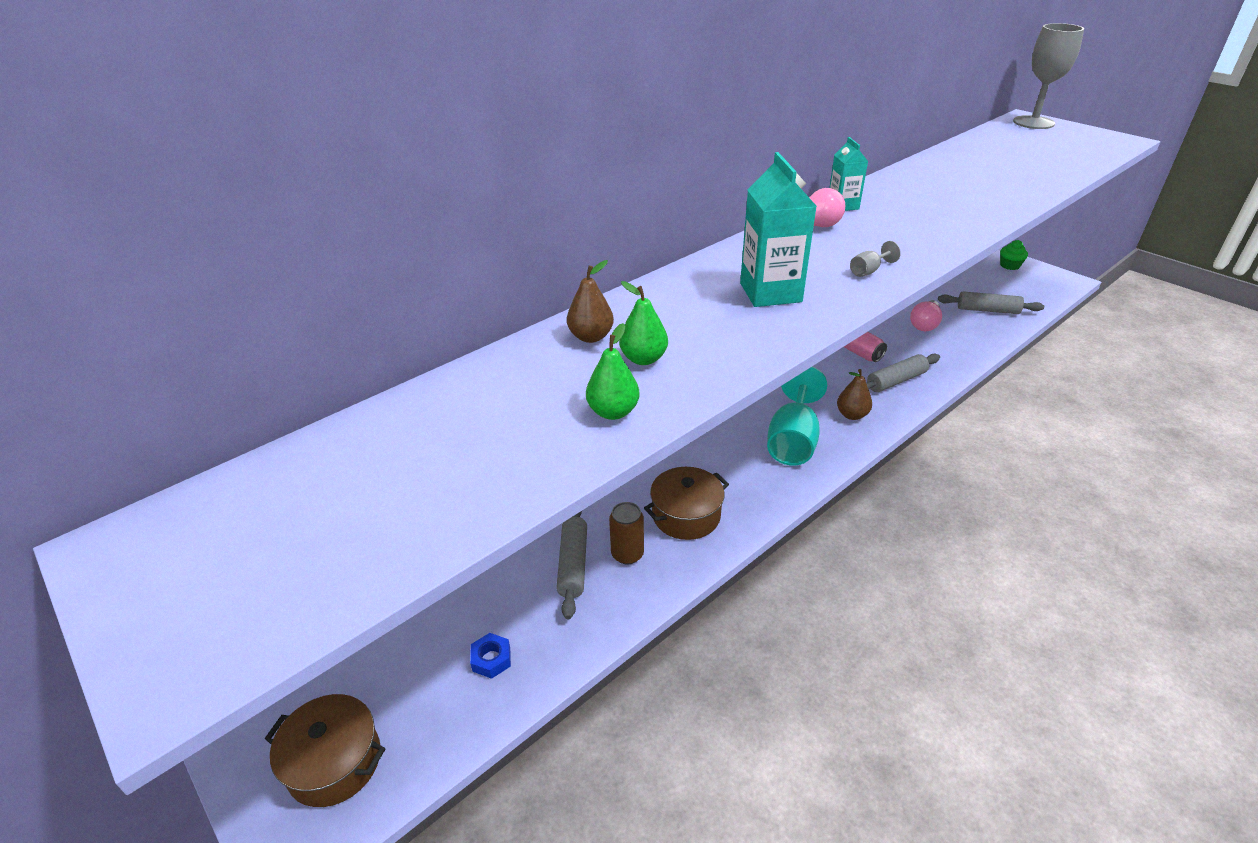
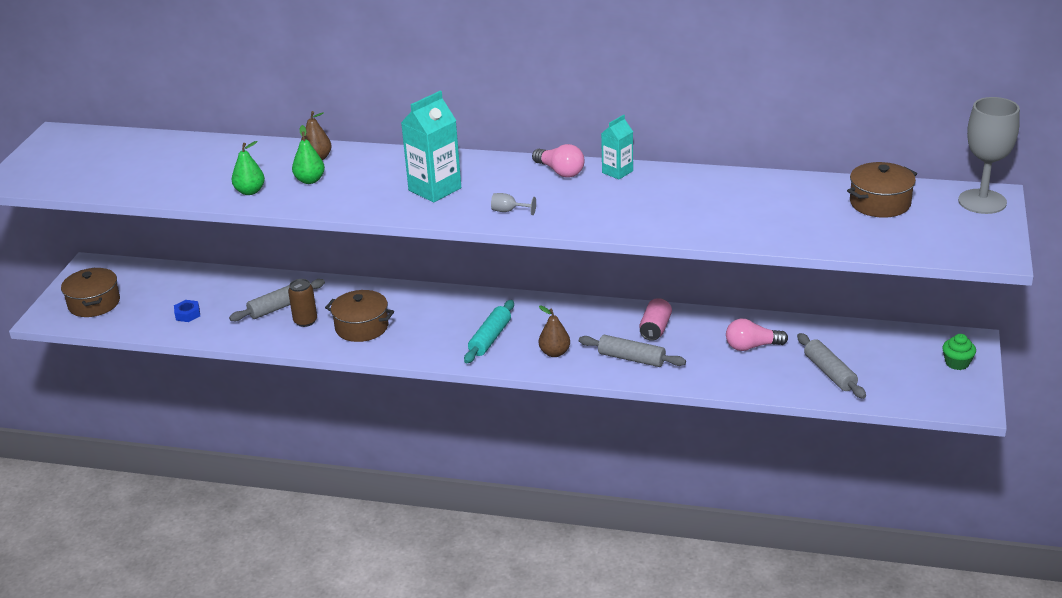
camera: 55 degrees right, 5 degrees down
turquoise goblet [767,367,827,466] -> turquoise rolling pin [464,300,514,363]
none -> brown pot [847,162,917,218]

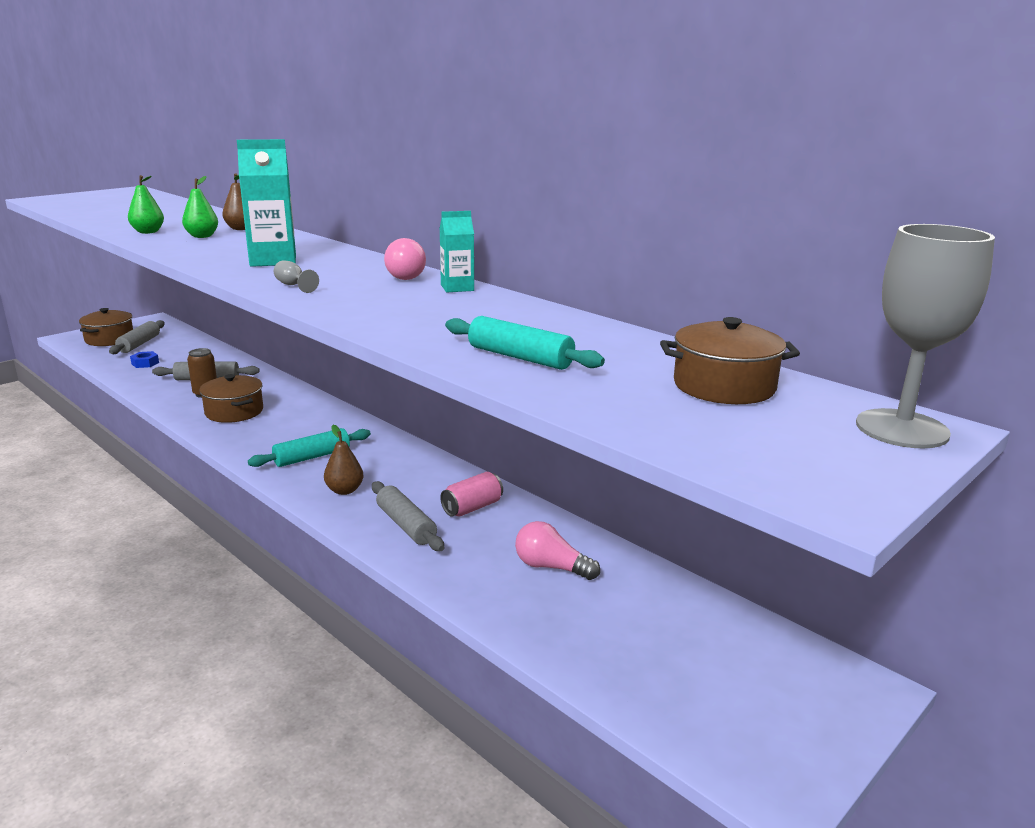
camera: 30 degrees right, 10 degrees down
grey rolling pin [797,333,866,399] -> grey rolling pin moved to [109,320,165,354]
green cupcake [943,334,976,370] -> none
none -> turquoise rolling pin [445,316,605,370]

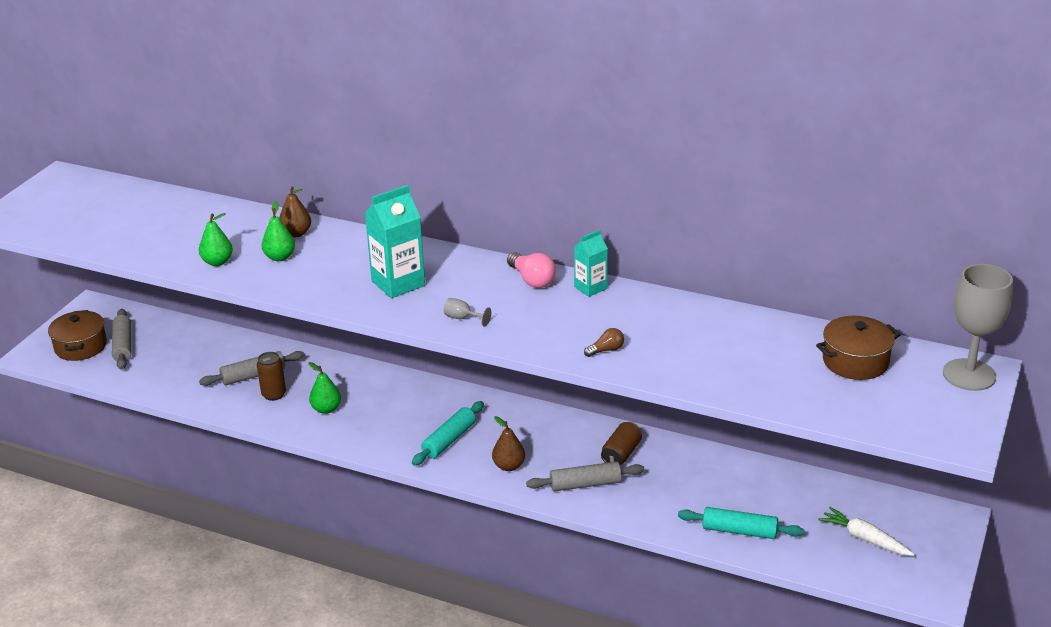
camera: 20 degrees left, 10 degrees up
blue nut [130,351,159,368] -> none
brown pot [199,374,263,423] -> green pear [308,362,341,414]
grey rolling pin [372,481,444,551] -> grey rolling pin turned 45 degrees counterclockwise [526,462,645,491]
pink can [440,472,503,517] -> brown can [601,422,642,465]
turquoise rolling pin [445,316,605,370] -> turquoise rolling pin moved to [678,507,804,539]
pink light bulb [515,521,600,580] -> none
none -> brown light bulb [584,328,624,357]
none -> white carrot [818,507,915,556]

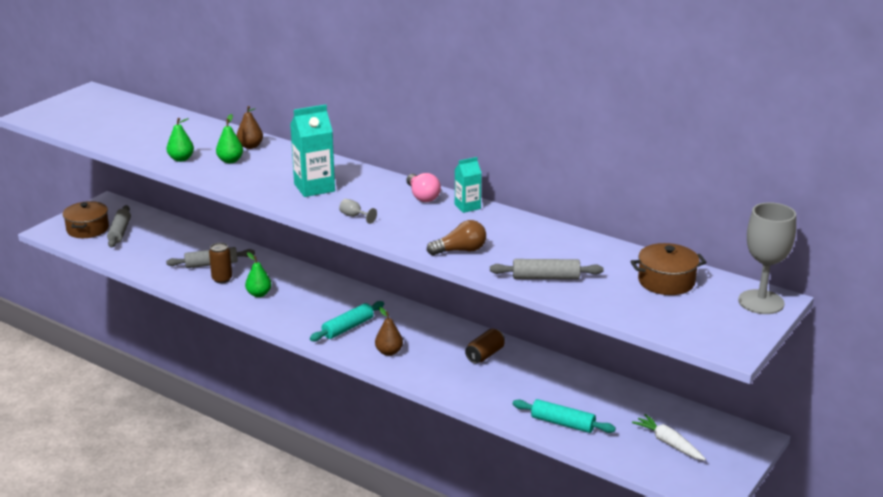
camera: 10 degrees right, 5 degrees down
grey rolling pin [526,462,645,491] -> grey rolling pin moved to [490,259,603,280]
brown light bulb [584,328,624,357] -> brown light bulb [427,220,486,256], size x1.66

